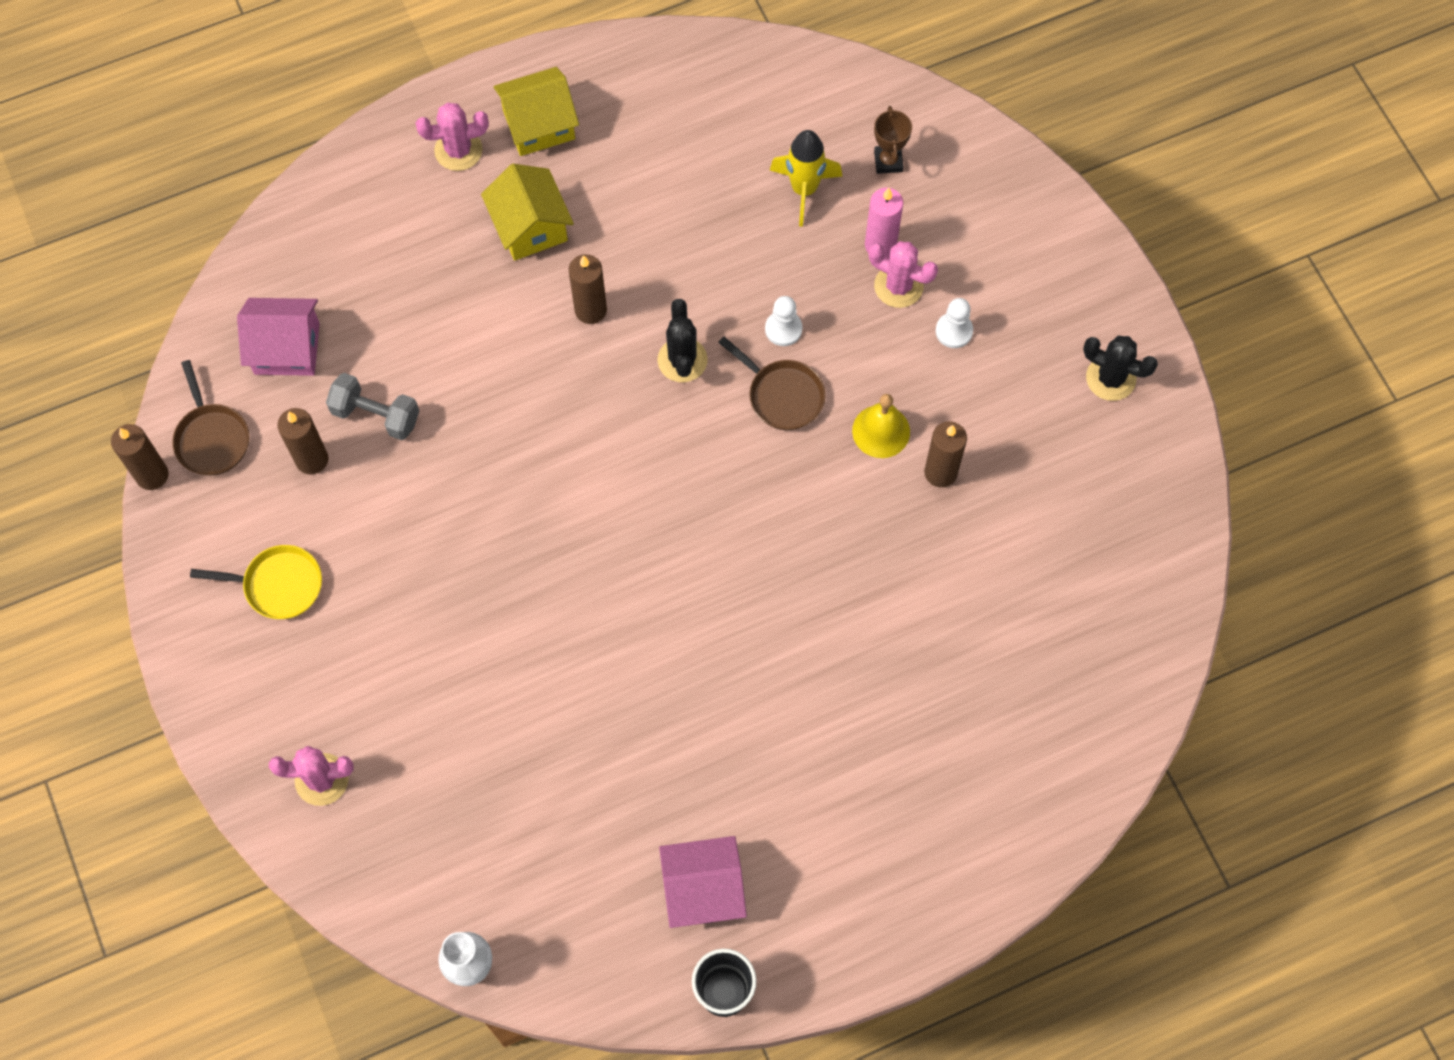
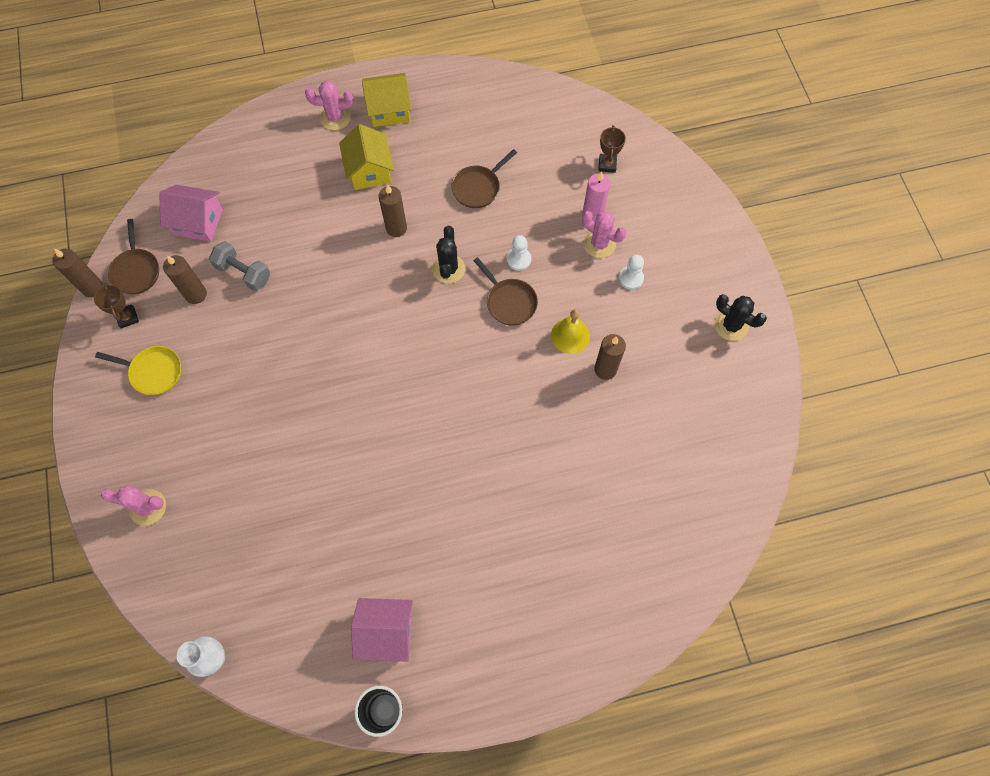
camera: 10 degrees right, 0 degrees up
yellow rocket [770,130,842,227] -> none
none -> brown trophy [94,282,139,329]
none -> brown pan [451,149,517,208]

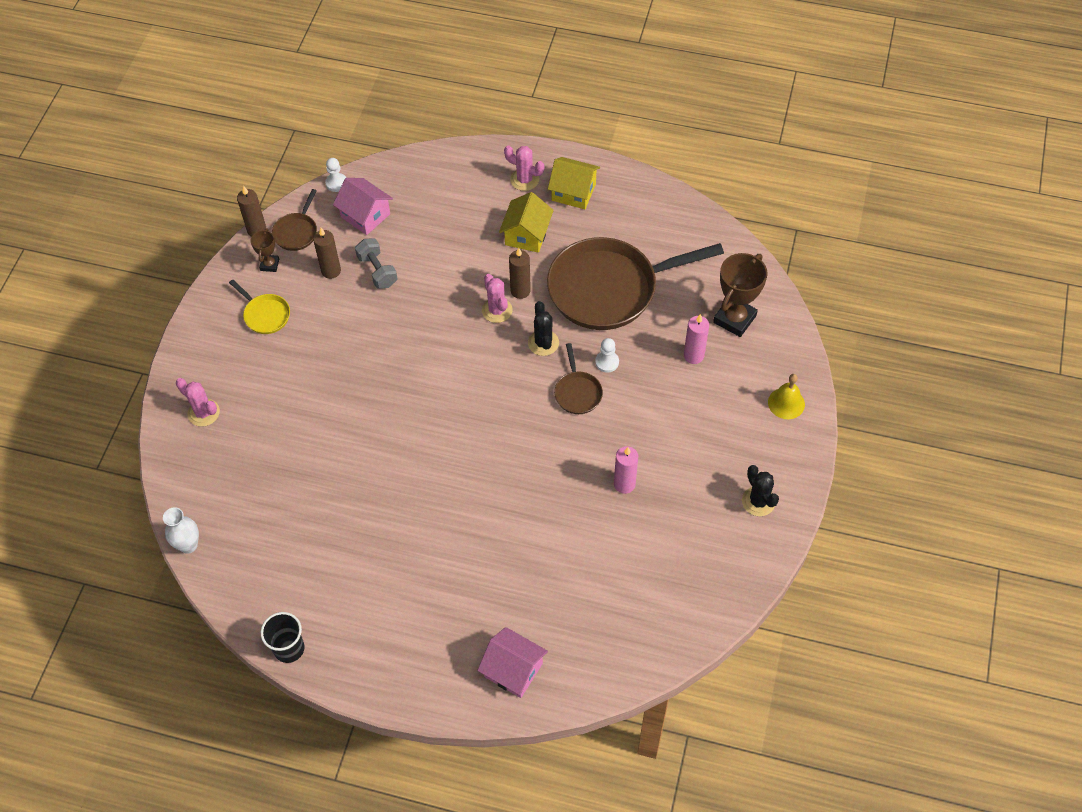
camera: 30 degrees right, 10 degrees down
pink house [351,598,413,662] -> pink house moved to [477,627,548,698]
black cactus [432,226,465,283] -> black cactus turned 45 degrees counterclockwise [528,301,559,356]
brown pan [451,149,517,208] -> brown pan [547,237,724,330], size x2.34
yellow bell [551,309,590,354] -> yellow bell moved to [768,374,805,419]
pink cactus [582,211,626,258] -> pink cactus moved to [482,274,512,323]
brown candle [594,334,626,380] -> pink candle [614,446,638,494]
brown trophy [598,125,626,173] -> brown trophy [713,253,768,337], size x1.88
white pawn [619,255,644,290] -> white pawn moved to [325,158,346,192]

